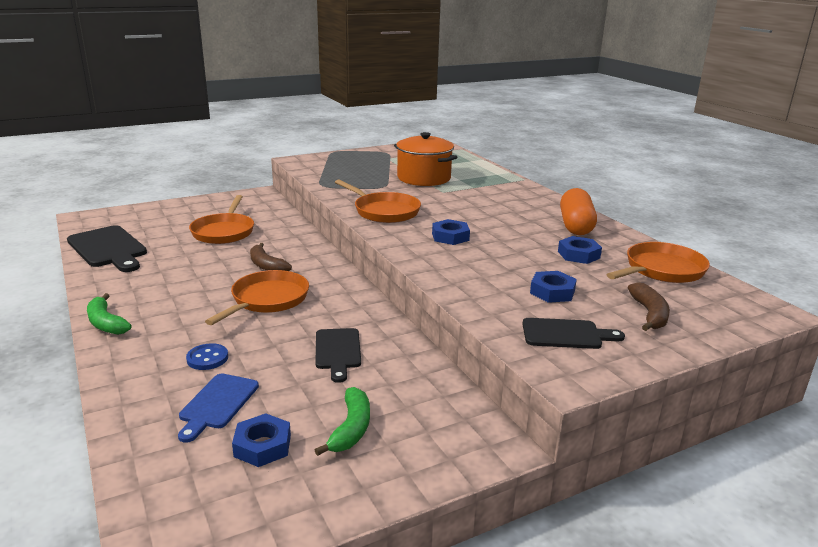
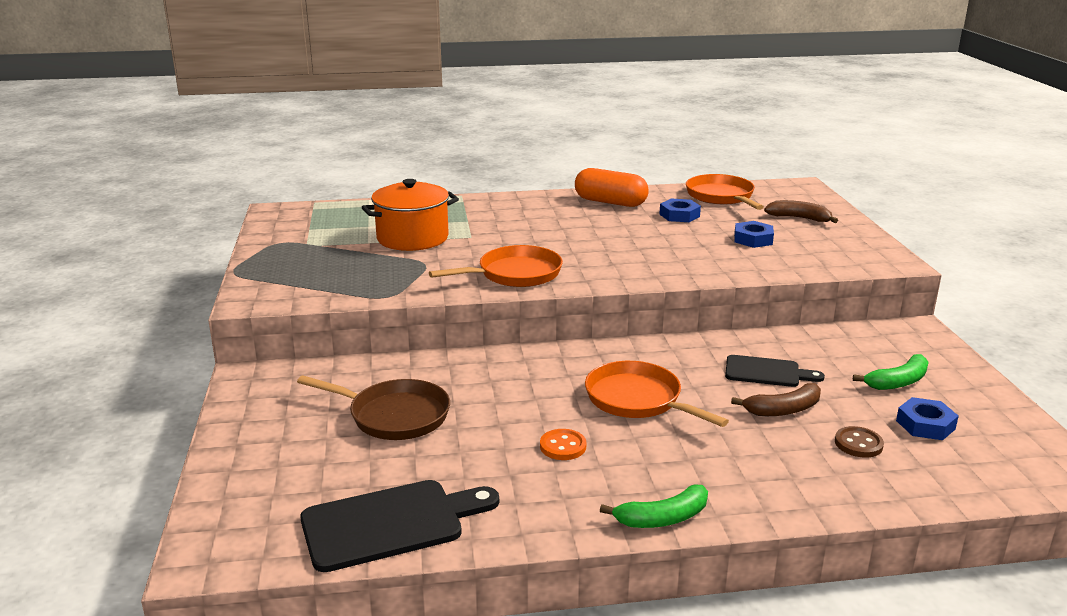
camera: 70 degrees left, 0 degrees up
blue cutting board [178,373,259,443] -> brown button [835,426,884,458]
blue button [186,343,228,370] -> none
orange pan [189,195,254,244] -> brown pan [297,375,450,440]
brown banana [250,243,292,271] -> brown banana moved to [731,383,821,416]
green banana [315,387,370,456] -> green banana turned 120 degrees clockwise [853,354,929,390]
blue nut [432,219,470,245] -> none
black cutting board [522,318,625,349] -> none
none -> orange button [540,429,586,460]

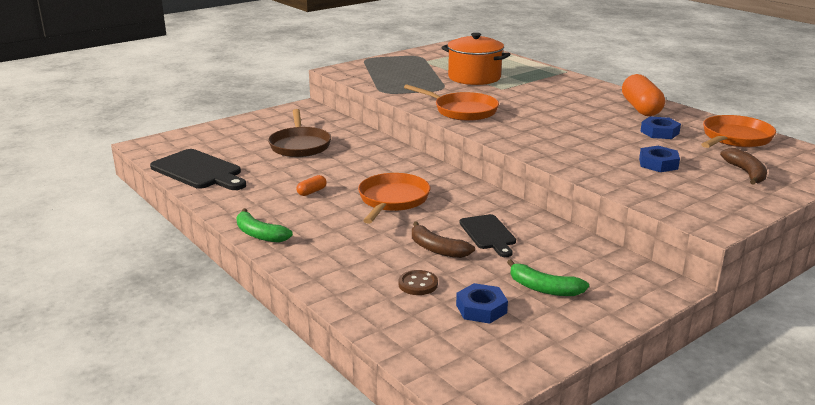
camera: 60 degrees right, 0 degrees up
orange button [540,429,586,460] -> orange capsule [297,175,327,196]

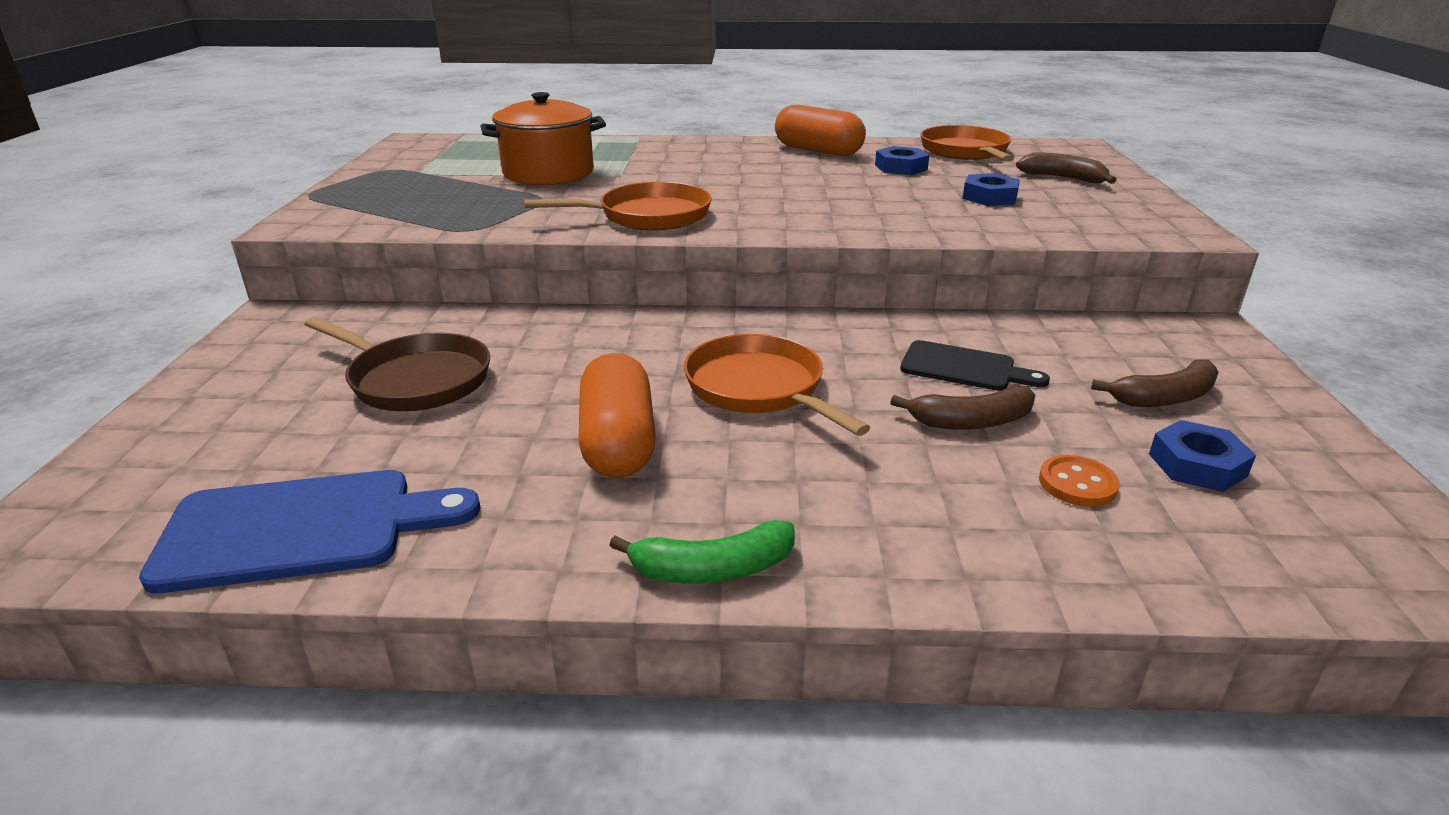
camera: 50 degrees left, 5 degrees up
black cutting board [150,149,246,190] -> blue cutting board [139,470,480,593]
orange capsule [297,175,327,196] -> orange capsule [578,353,656,478], size x2.25
brown button [399,270,438,295] -> orange button [1039,455,1120,507]
green banana [507,259,589,296] -> brown banana [1091,359,1219,407]

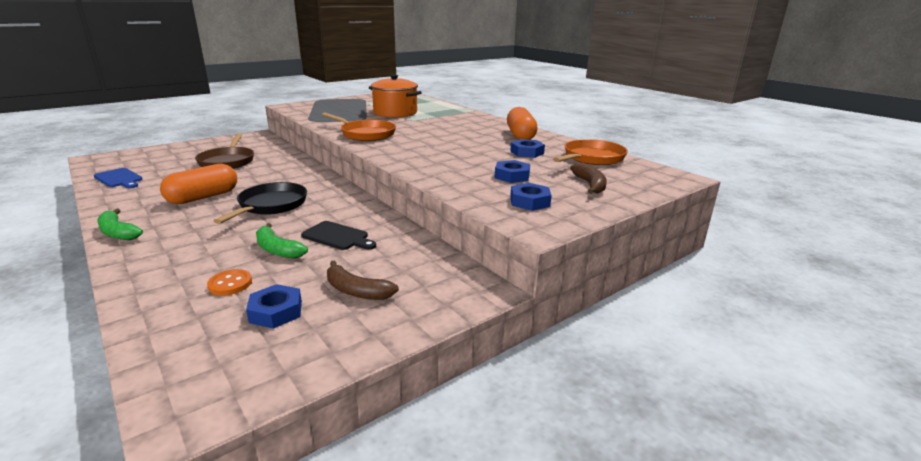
camera: 50 degrees right, 5 degrees down
blue cutting board [139,470,480,593] -> blue cutting board [94,168,142,188], size x0.62
orange pan [684,334,871,436] -> black pan [214,182,307,224]
brown banana [890,385,1035,430] -> green banana [256,223,308,258]
black cutting board [900,340,1050,391] -> black cutting board turned 45 degrees counterclockwise [301,221,376,250]
none -> blue nut [510,183,552,211]

